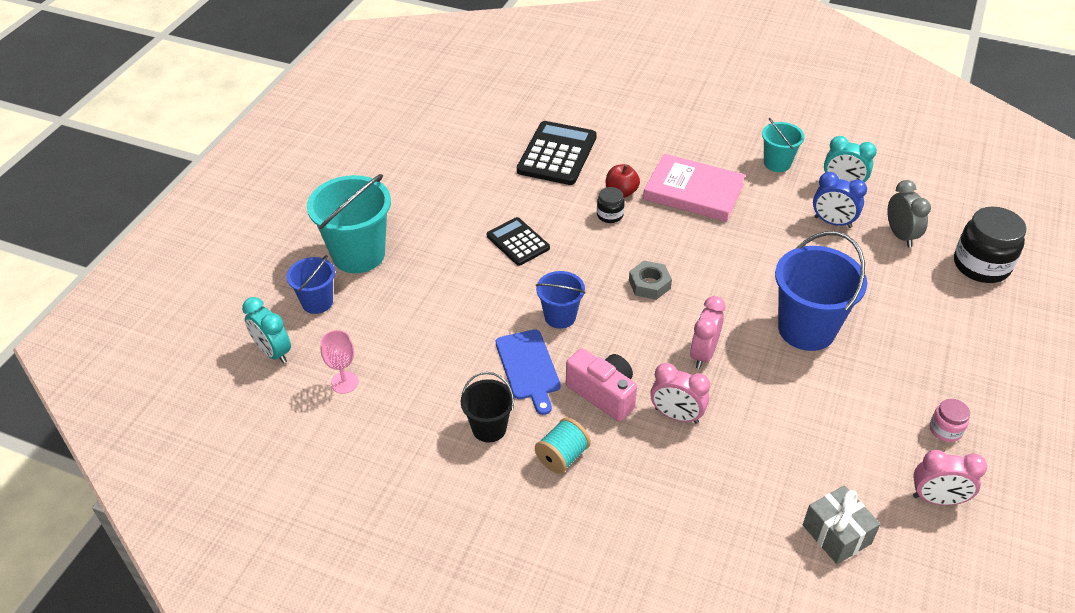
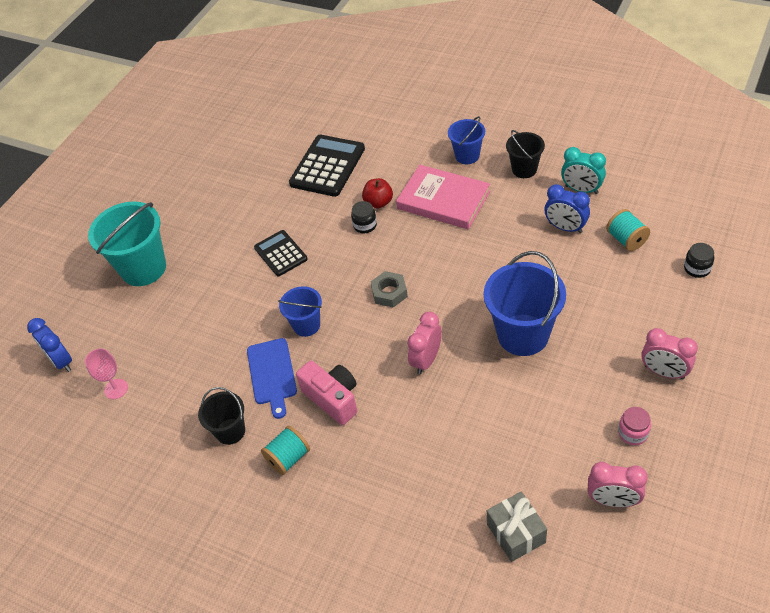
camera: 10 degrees right, 5 degrees up
turquoise clock [242,297,291,364] -> blue clock [27,318,72,372]
blue bucket [286,255,335,314] -> blue bucket moved to [448,116,485,164]
pink clock [650,363,710,424] -> pink clock moved to [641,328,698,379]
turquoise bucket [762,118,805,172] -> black bucket [506,130,545,178]
grey clock [887,180,931,247] -> turquoise spool [606,209,650,251]
black jar [954,206,1027,283] -> black jar [684,243,714,278], size x0.50

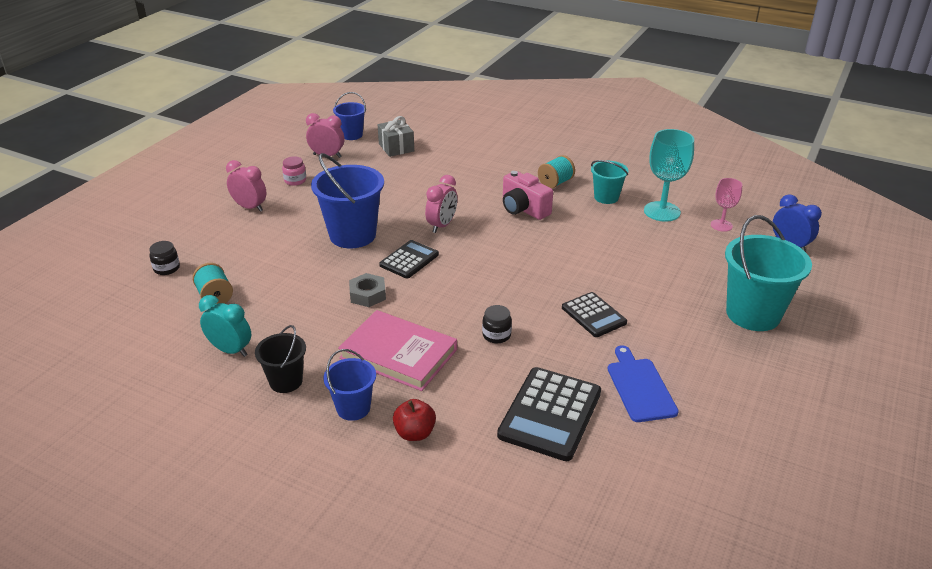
camera: 175 degrees right, 15 degrees down
black bucket [198,387,245,445] -> turquoise bucket [591,160,629,204]
blue cutting board [247,338,297,419] -> blue cutting board moved to [608,345,679,422]
blue bucket [278,286,322,337] -> blue bucket moved to [333,92,366,140]
red apple [362,178,393,208] -> red apple moved to [393,399,436,441]
grey nut [371,271,408,308] -> grey nut moved to [349,273,386,307]
blue clock [544,184,590,233] -> none
none -> black calculator [379,240,439,279]
none -> turquoise goblet [644,129,694,222]

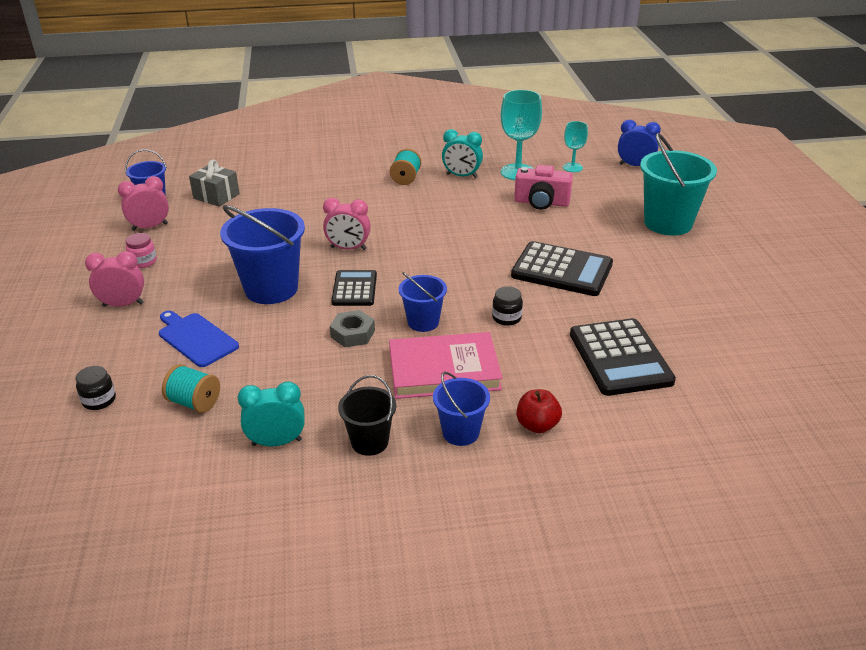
camera: 35 degrees left, 0 degrees up
pink clock [425,175,458,233] -> pink clock turned 105 degrees clockwise [323,198,371,250]
pink camera [503,171,553,220] -> pink camera moved to [514,165,573,210]
black calculator [562,292,627,337] -> black calculator [511,241,613,296], size x1.61
turquoise bucket [591,160,629,204] -> turquoise clock [442,129,483,178]
blue cutting board [608,345,679,422] -> blue cutting board moved to [159,311,239,367]
pink goblet [711,178,742,232] -> turquoise goblet [563,121,588,172]
none -> blue bucket [398,272,447,332]

